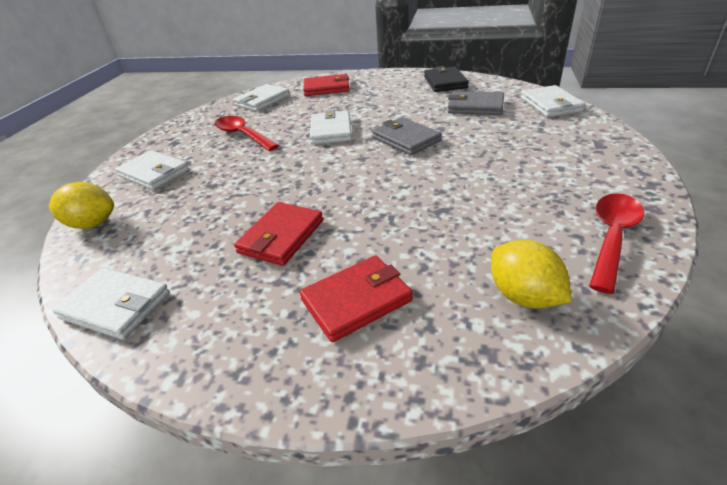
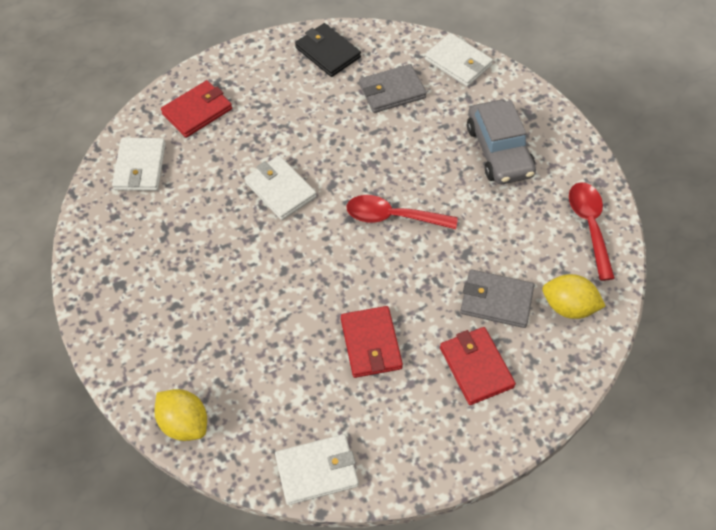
camera: 40 degrees left, 20 degrees up
yellow lemon [49,182,114,229] -> yellow lemon turned 75 degrees clockwise [154,389,207,441]
white wallet [115,150,189,190] -> none
red spoon [215,116,279,151] -> red spoon moved to [346,195,458,229]
red wallet [300,255,413,342] -> red wallet turned 45 degrees counterclockwise [440,327,516,405]
grey wallet [372,117,442,155] -> grey wallet moved to [460,269,534,328]
none -> grey car [467,100,536,184]

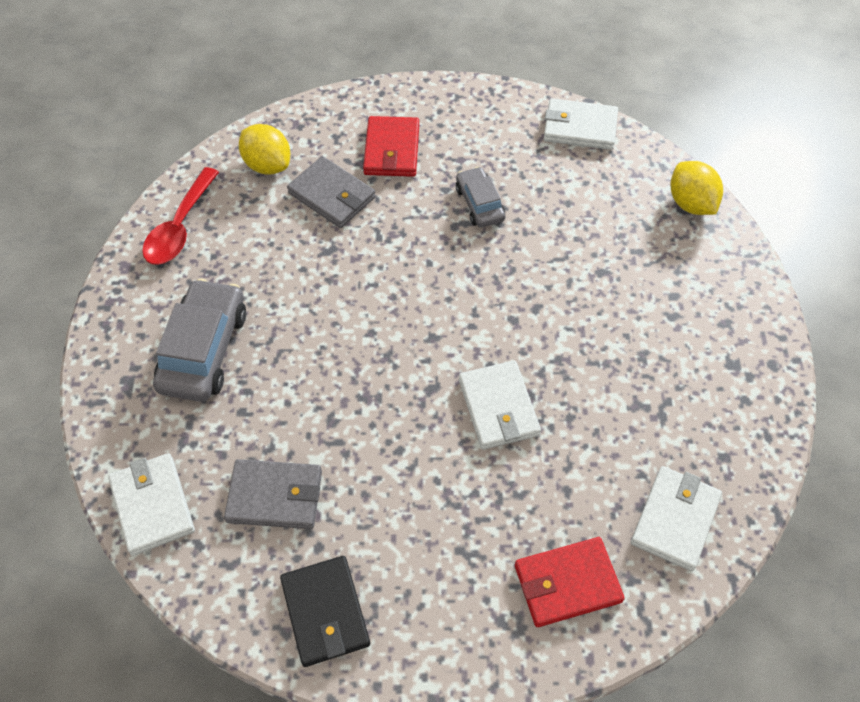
camera: 155 degrees left, 0 degrees up
red wallet [341,306,403,378] -> grey car [456,167,505,228]
red spoon [346,195,458,229] -> none

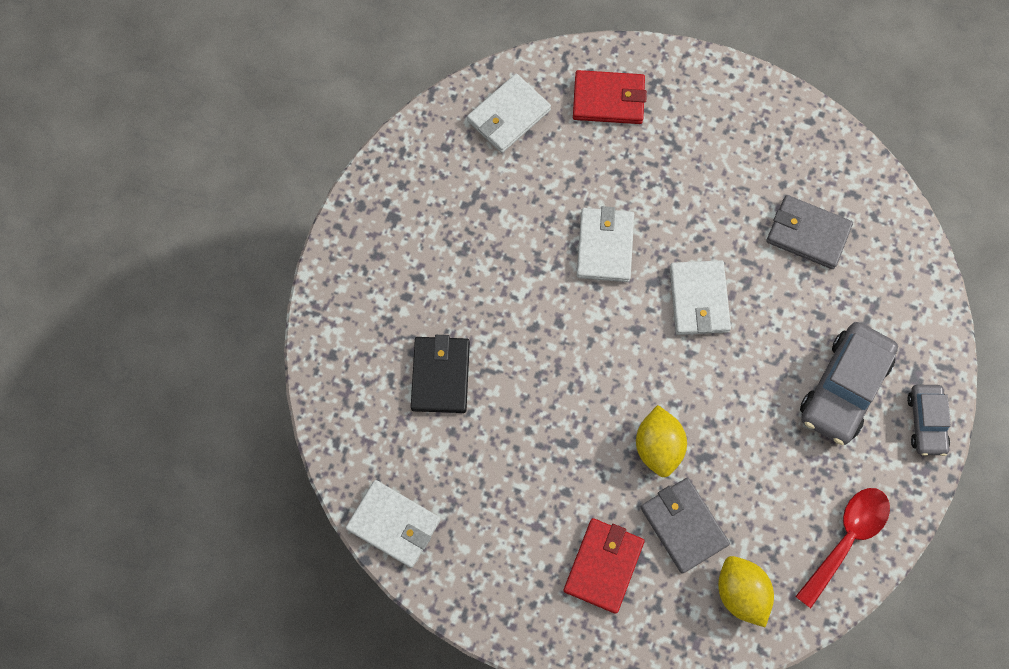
camera: 160 degrees left, 15 degrees up
white wallet [108,453,195,556] -> white wallet moved to [670,260,731,335]
black wallet [280,556,370,667] -> black wallet moved to [411,335,470,413]
grey car [456,167,505,228] -> grey car moved to [907,385,951,456]
yellow lemon [670,161,723,215] -> yellow lemon moved to [636,405,687,477]

